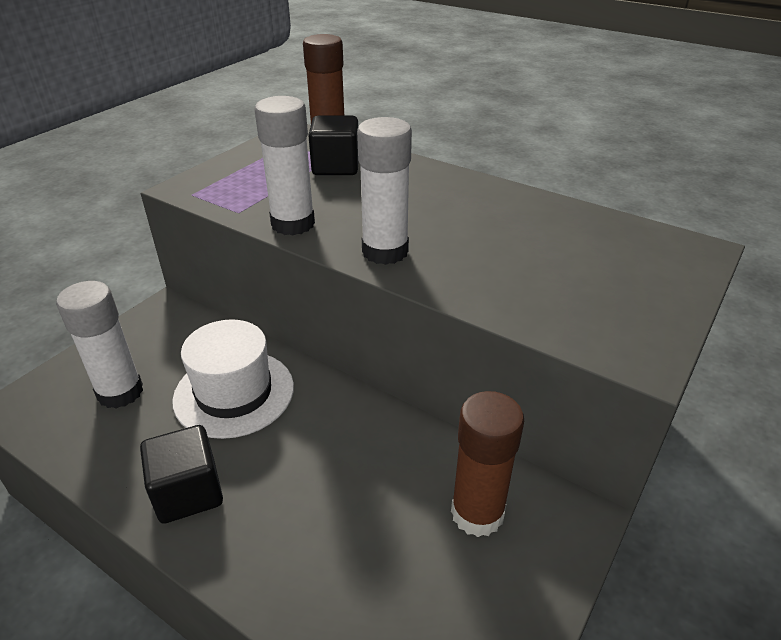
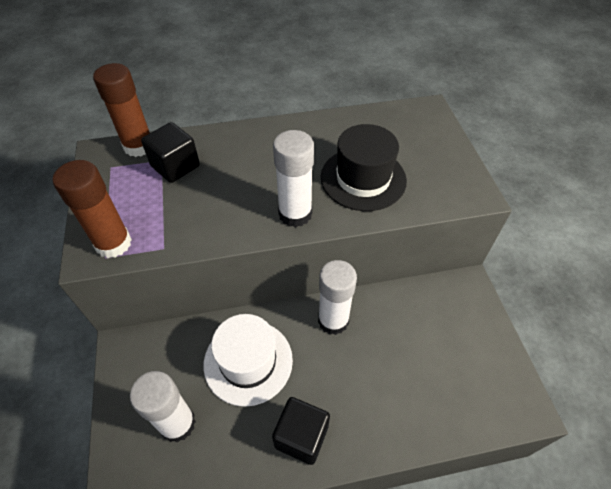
camera: 45 degrees left, 15 degrees up
white glue stick [254,96,315,235] -> white glue stick moved to [318,260,357,335]
brown glue stick [451,391,524,537] -> brown glue stick moved to [53,160,132,258]
none -> black hat [321,124,407,211]

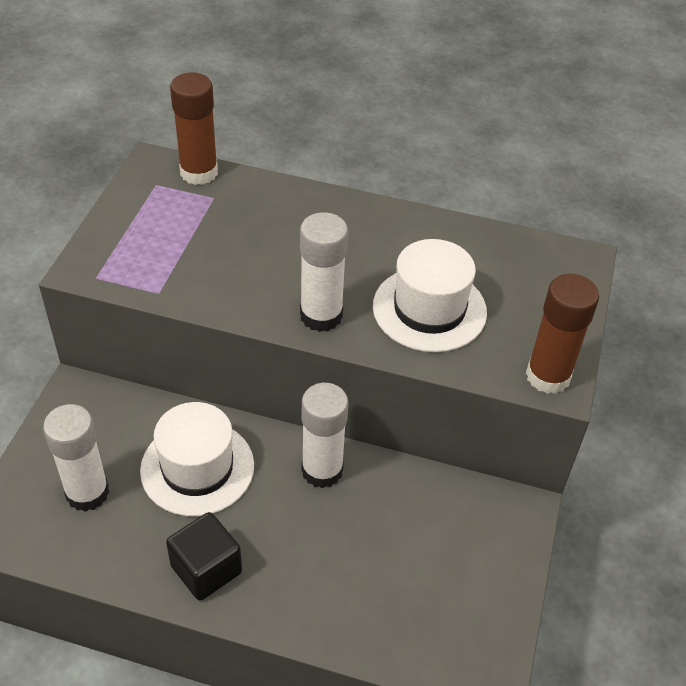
camera: 25 degrees right, 5 degrees down
brown glue stick [53,160,132,258] -> brown glue stick moved to [526,274,599,394]
black cube [141,122,200,183] -> none
black hat [321,124,407,211] -> white hat [373,239,487,353]

